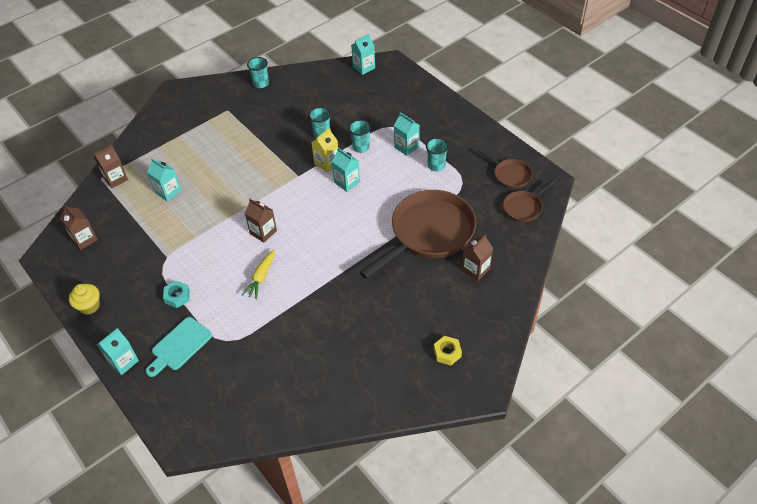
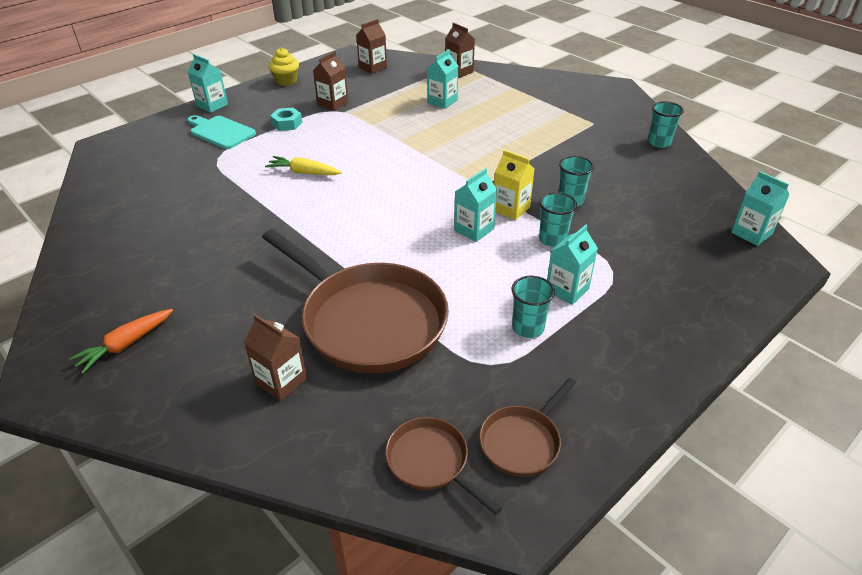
camera: 85 degrees right, 10 degrees down
brown carton [245,199,277,243] -> brown carton moved to [313,51,348,111]
yellow nut [434,336,462,365] -> orange carrot [69,309,173,374]

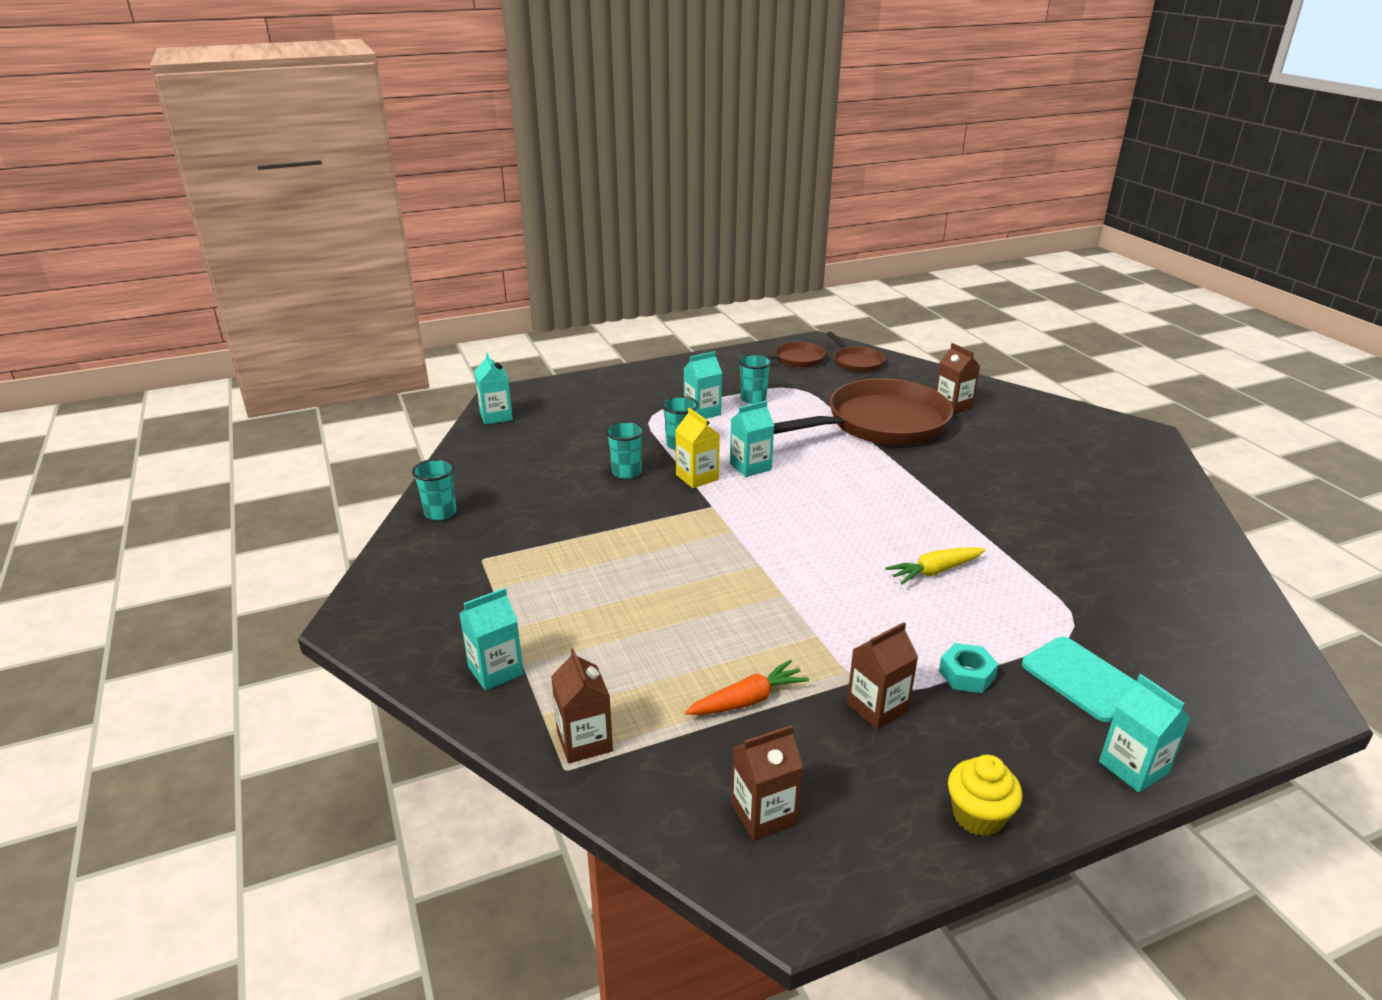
camera: 160 degrees left, 10 degrees down
orange carrot [69,309,173,374] -> orange carrot moved to [685,660,809,715]
brown pan [262,229,449,374] -> brown pan turned 90 degrees clockwise [774,378,953,445]
yellow carrot [265,156,342,175] -> yellow carrot turned 120 degrees clockwise [885,547,985,585]
turquoise carton [427,49,458,109] -> turquoise carton moved to [460,588,524,691]

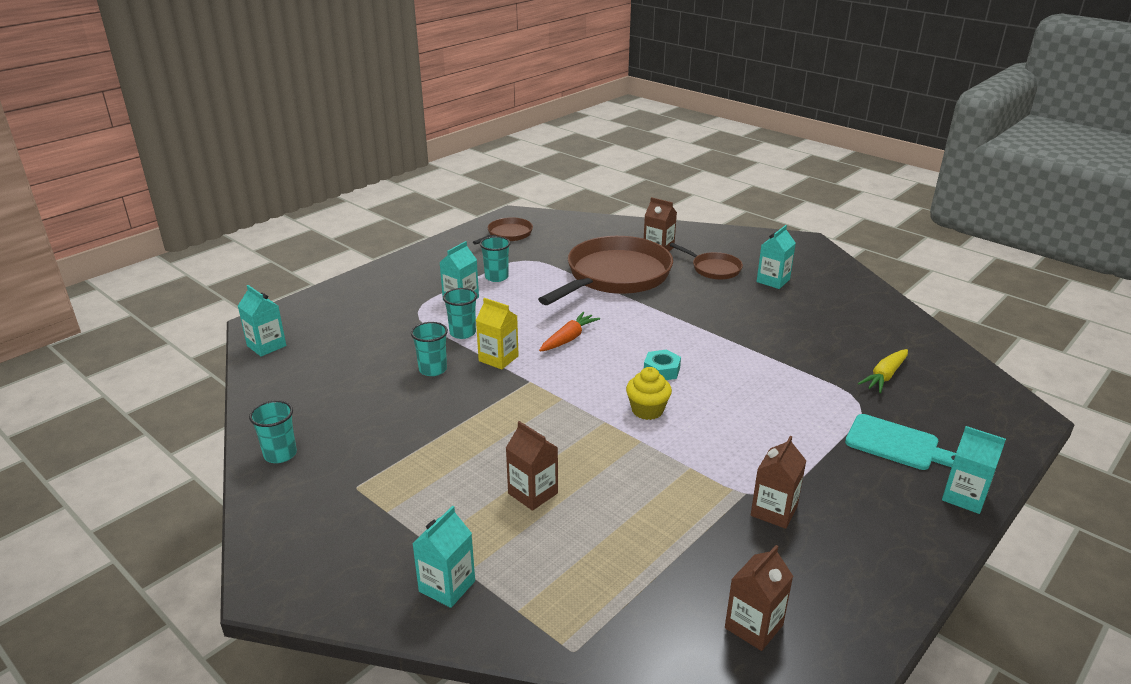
camera: 25 degrees left, 0 degrees up
brown carton [551,648,613,763] -> brown carton moved to [506,421,558,511]
orange carrot [685,660,809,715] -> orange carrot moved to [539,312,600,352]
turquoise carton [730,401,774,477] -> turquoise carton moved to [757,225,796,289]
brown pan [827,332,885,373] -> brown pan moved to [670,243,743,280]
yellow carrot [885,547,985,585] -> yellow carrot moved to [858,349,908,393]
turquoise nut [939,643,999,693] -> turquoise nut moved to [644,350,681,380]
yellow cupcake [948,755,1022,836] -> yellow cupcake moved to [626,367,672,420]

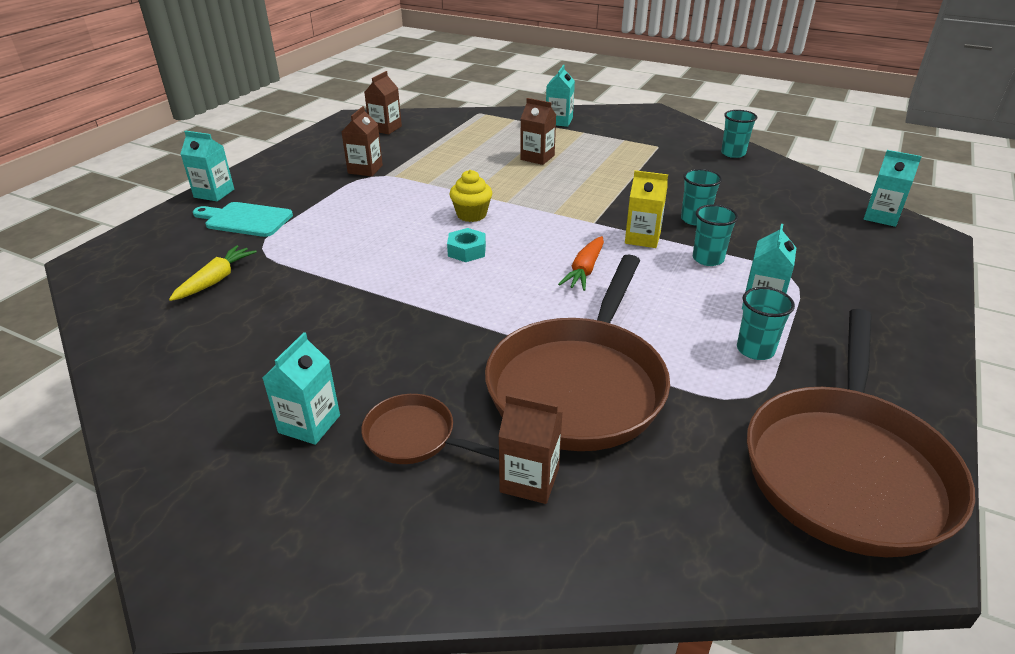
camera: 165 degrees right, 5 degrees up
brown pan [473,217,533,245] -> brown pan [747,309,975,557], size x2.12

